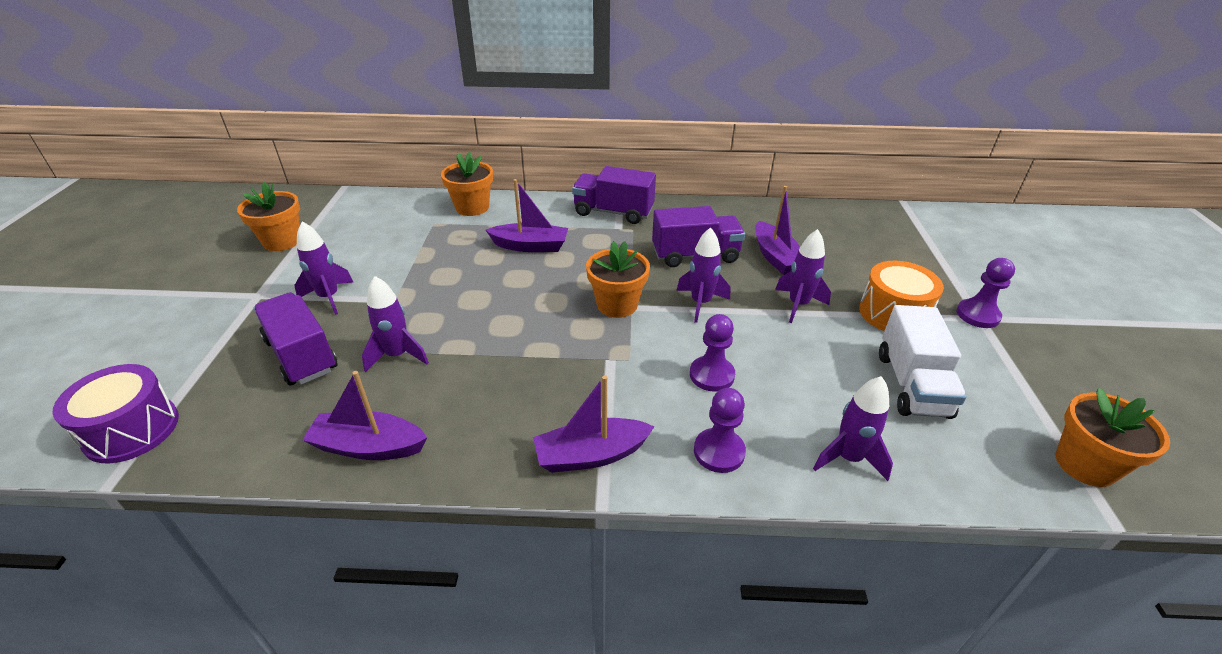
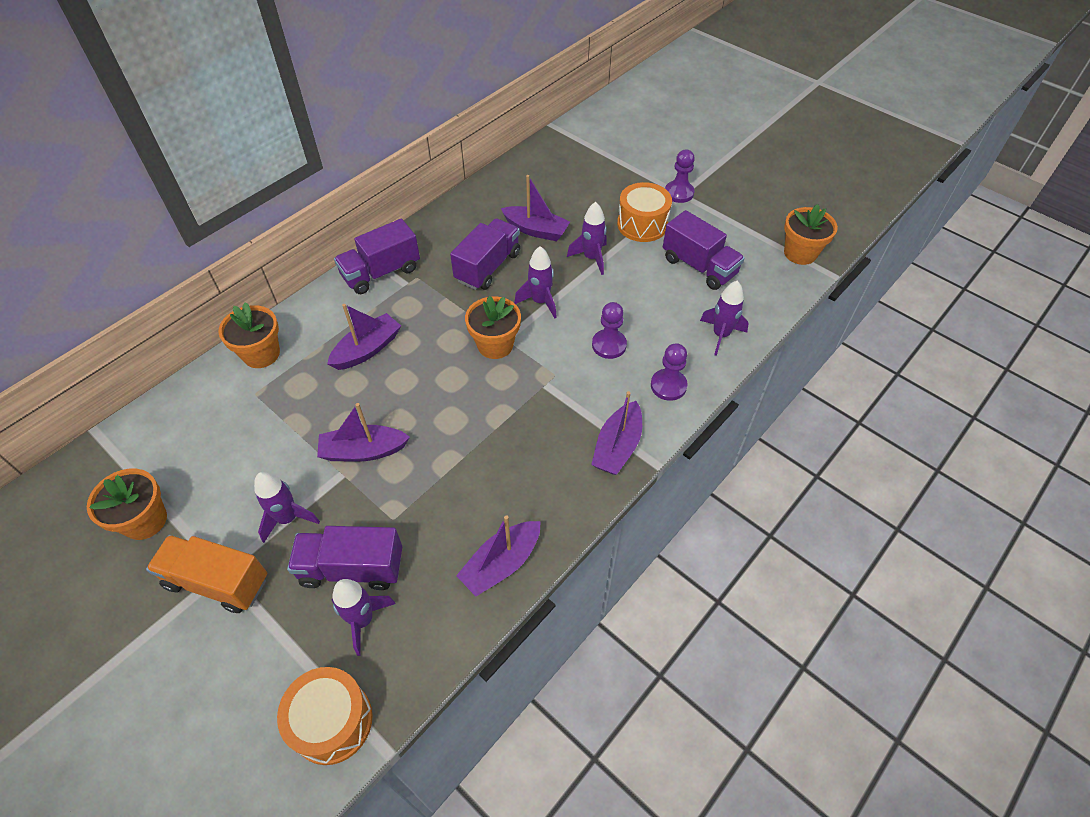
camera: 50 degrees left, 15 degrees up
purple drum [52,364,179,463] -> orange drum [277,667,372,765]
purple rocket [362,276,429,372] -> purple rocket moved to [332,579,396,656]
white truck [879,305,967,419] -> purple truck [663,210,745,290]
none -> orange truck [146,535,267,613]
none -> purple boat [317,403,410,462]

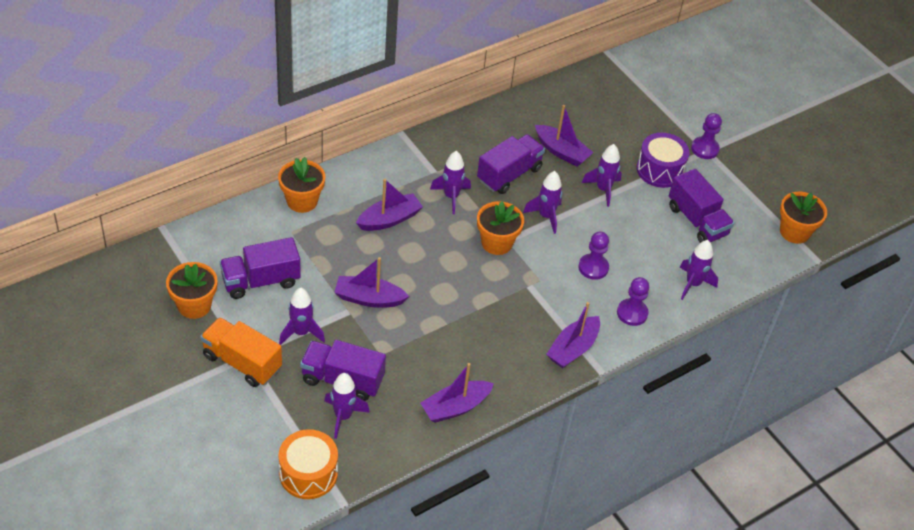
camera: 10 degrees right, 5 degrees down
purple truck [334,219,420,294] -> purple truck moved to [220,237,301,299]
orange drum [617,182,672,242] -> purple drum [637,133,689,188]
none -> purple rocket [430,151,471,214]

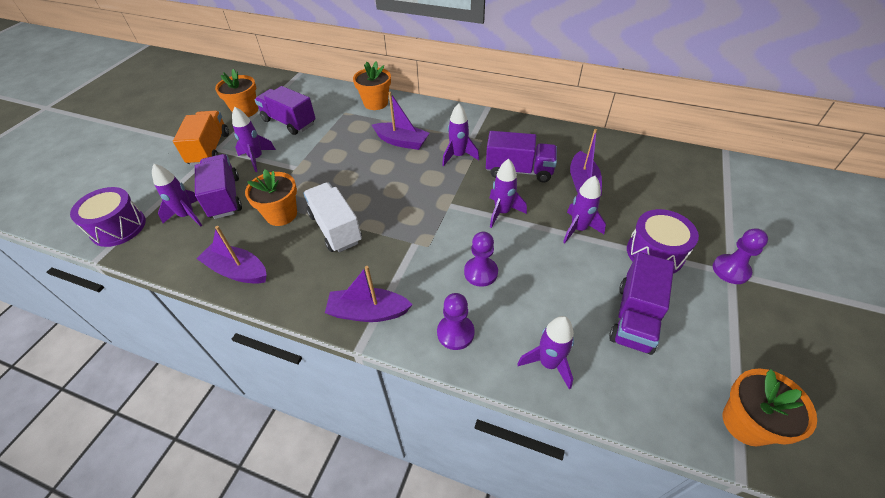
camera: 60 degrees right, 0 degrees up
orange drum [279,429,338,499] -> purple drum [70,187,146,247]
purple boat [334,257,409,308] -> none
orange flower pot [477,201,524,255] -> orange flower pot moved to [245,169,297,226]
none -> white truck [303,182,362,252]

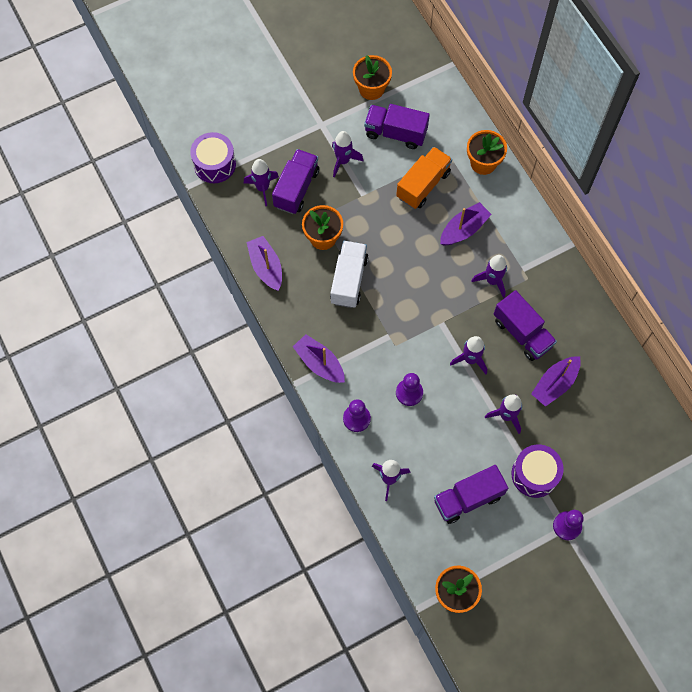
camera: 40 degrees right, 20 degrees up
orange truck [173,111,229,166] -> orange truck moved to [396,147,452,209]
purple truck [255,86,316,135] -> purple truck turned 60 degrees counterclockwise [364,104,430,149]
purple boat [372,92,429,150] -> purple boat turned 105 degrees counterclockwise [440,202,492,245]

